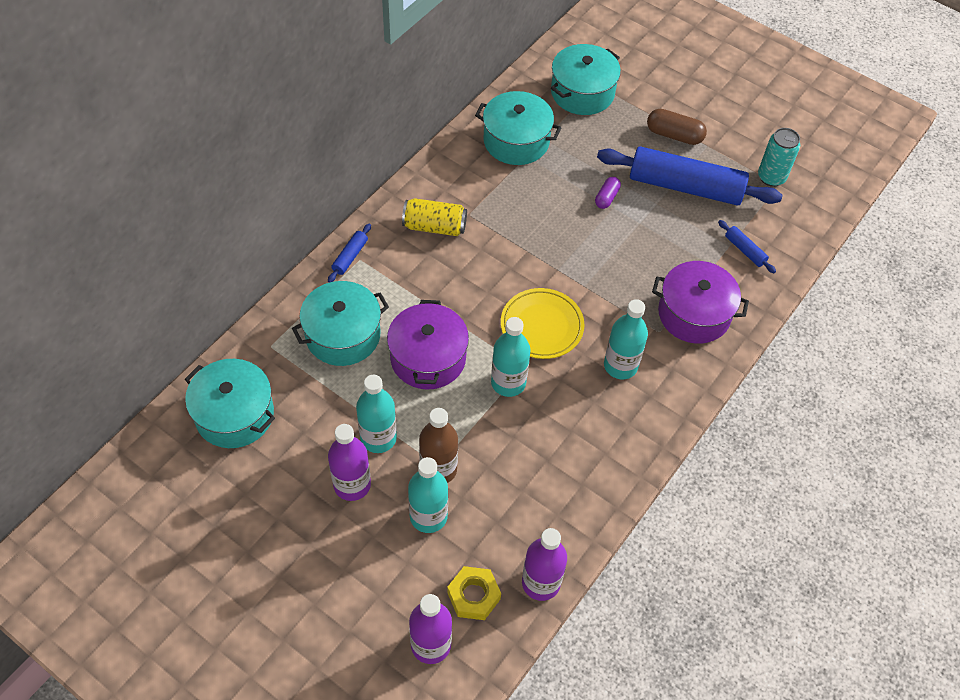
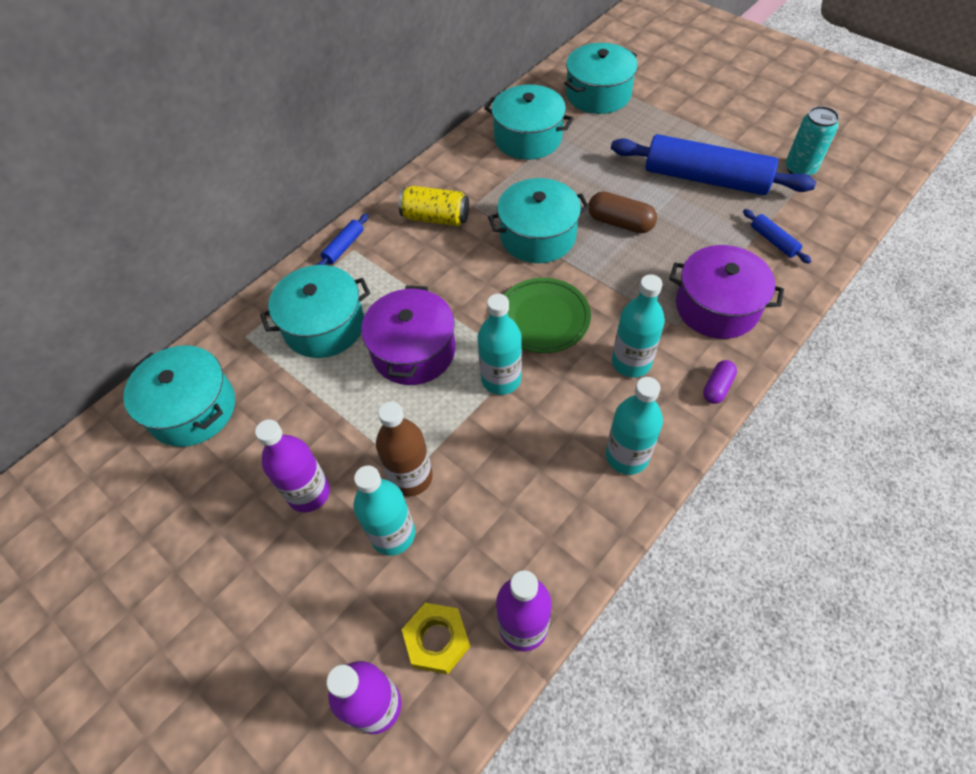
camera: 10 degrees right, 0 degrees up
turquoise bottle [356,375,397,453] -> turquoise bottle moved to [606,377,663,475]
yellow plate [501,288,585,359] -> green plate [504,278,591,353]
purple capsule [595,177,621,209] -> purple capsule moved to [703,360,737,404]
brown capsule [647,109,707,145] -> brown capsule moved to [588,192,657,233]
none -> turquoise pot [488,178,590,263]

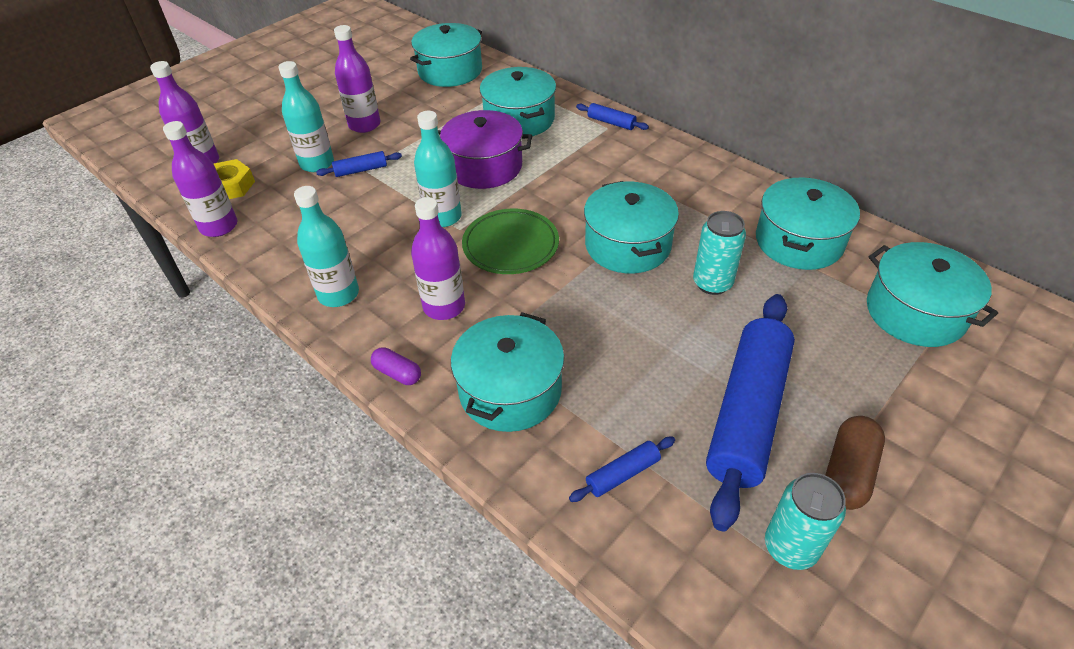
camera: 90 degrees right, 10 degrees down
brown bottle [376,402,433,496] -> blue rolling pin [316,151,402,177]
yellow can [399,186,469,226] -> none
brown capsule [588,192,657,233] -> brown capsule moved to [826,416,885,510]
turquoise bottle [612,274,665,377] -> purple bottle [411,197,465,320]
purple pot [669,245,784,339] -> turquoise pot [451,313,564,432]
none -> turquoise can [693,211,746,295]

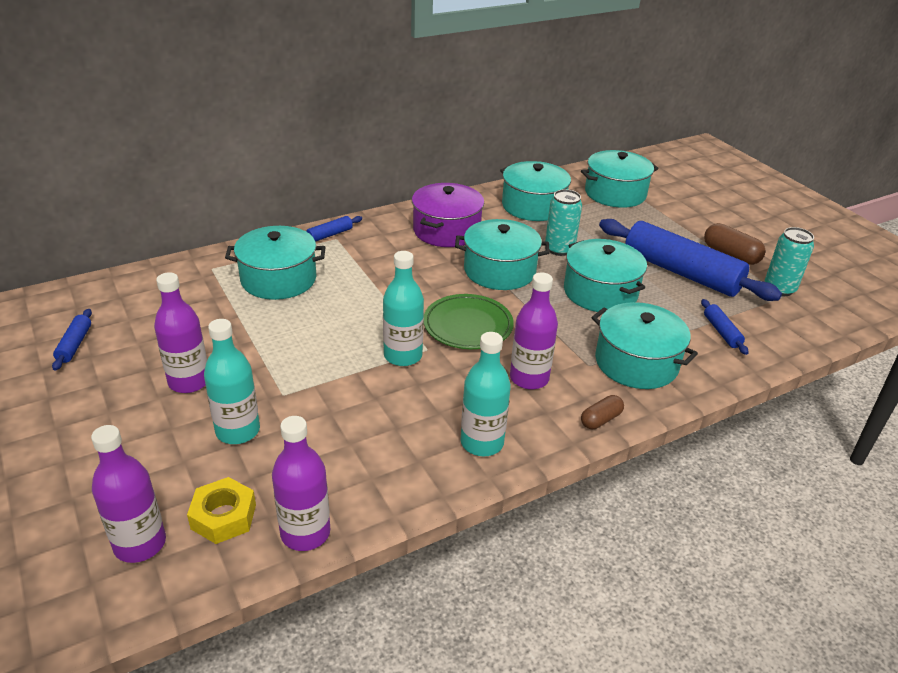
camera: 75 degrees left, 10 degrees down
blue rolling pin [316,151,402,177] -> blue rolling pin moved to [52,309,92,371]
purple capsule [371,347,421,385] -> brown capsule [581,395,624,429]
turquoise pot [410,23,482,87] -> turquoise pot moved to [564,239,647,312]
purple pot [438,110,532,189] -> purple pot moved to [412,183,484,247]

